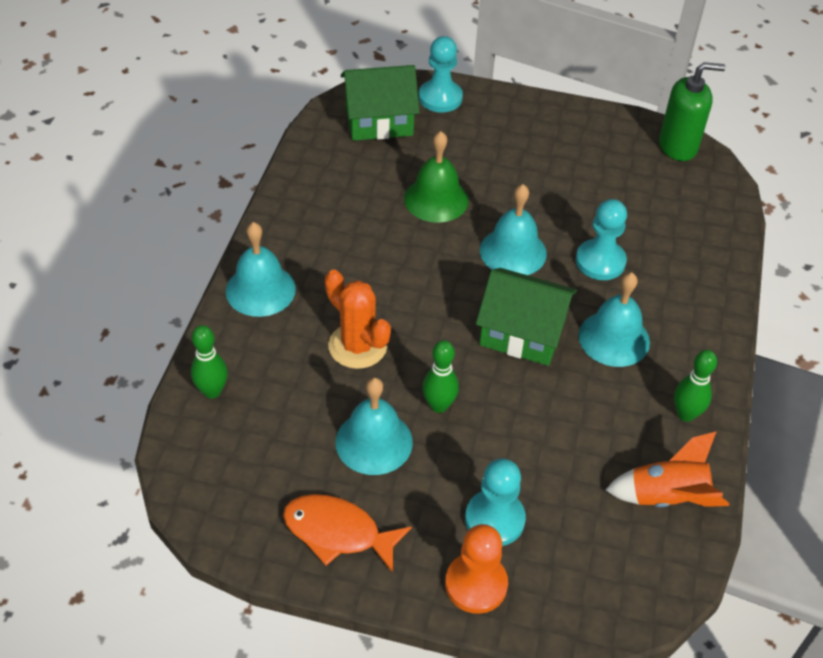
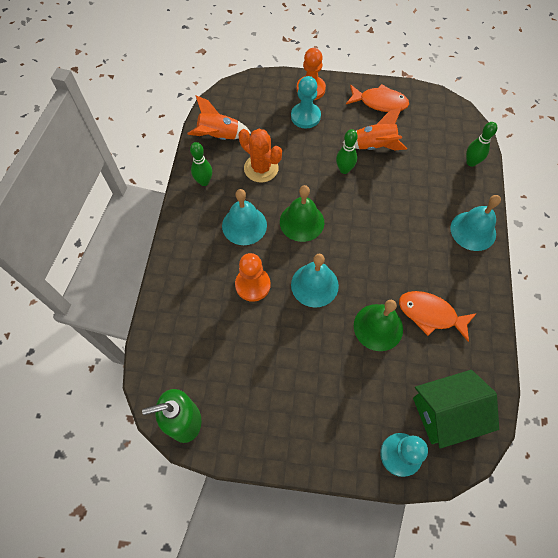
camera: 175 degrees right, 15 degrees up
orange cactus [325,269,391,369] -> orange cactus moved to [239,129,282,182]
turquoise bell [336,377,413,475] -> orange rocket [343,107,407,150]
green house [476,268,577,366] -> green bell [280,185,324,242]
turquoise pawn [576,199,627,280] -> orange pawn [235,253,271,302]
none -> orange fish [399,291,477,342]

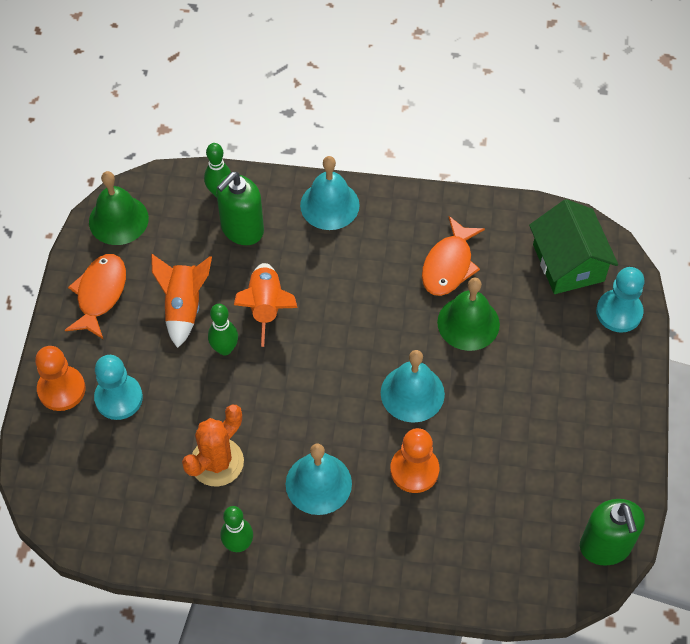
camera: 90 degrees left, 5 degrees down
orange rocket [187,96,251,140] -> orange rocket moved to [234,263,298,347]
green bell [280,185,324,242] -> green bell moved to [89,171,149,245]
none -> green soap dispenser [216,172,264,245]

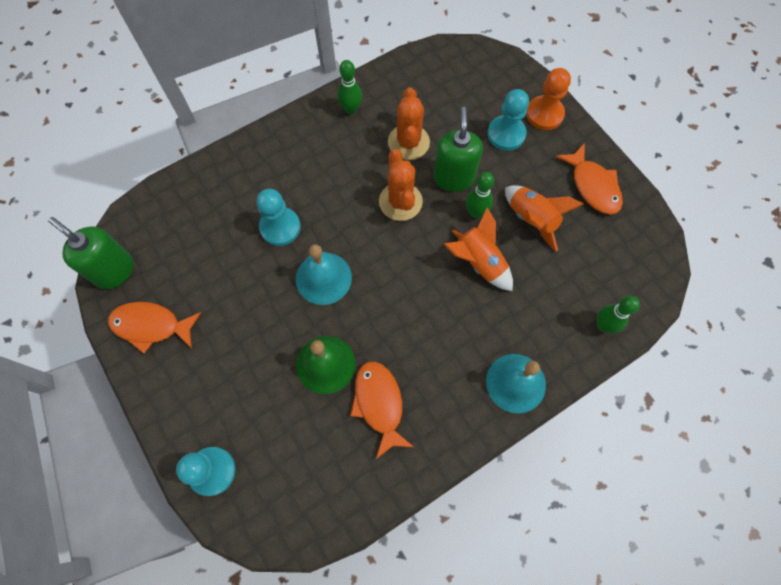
camera: 140 degrees right, 10 degrees up
green bell [89,171,149,245] -> none
green soap dispenser [216,172,264,245] -> green soap dispenser moved to [433,107,483,192]
turquoise bell [286,443,352,515] -> none
orange pawn [390,428,439,493] -> turquoise pawn [257,189,301,246]
green house [529,199,618,294] -> none
none -> orange fish [108,302,201,354]
none -> orange cactus [379,149,423,221]

